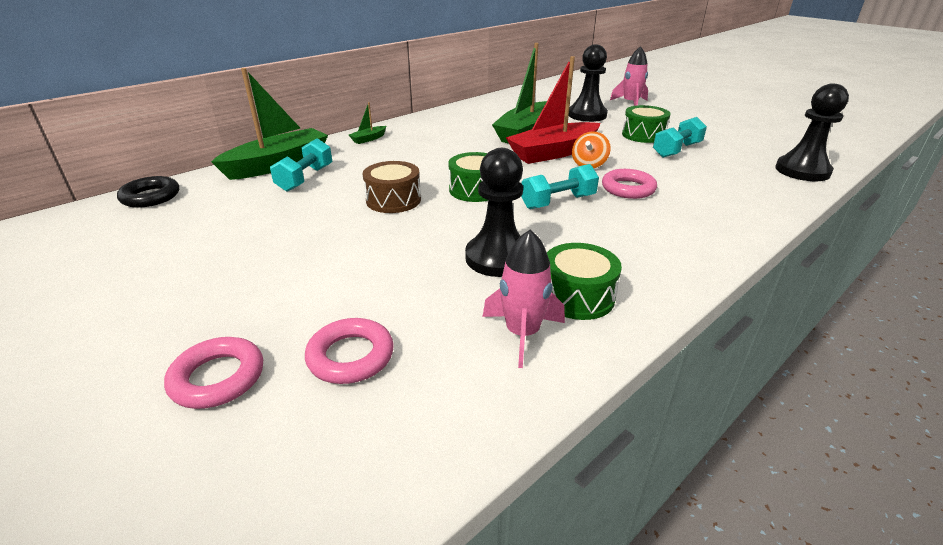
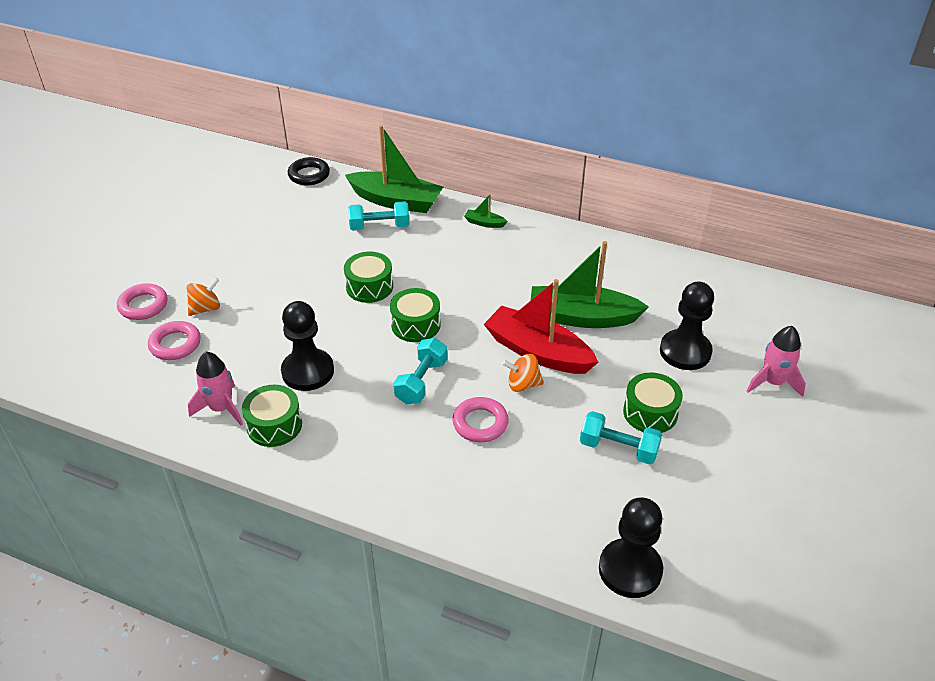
camera: 65 degrees right, 10 degrees up
brown drum [363,161,421,213] -> green drum [344,252,393,303]
turquoise dumbbell [521,164,599,209] -> turquoise dumbbell turned 75 degrees clockwise [394,338,448,404]
none -> orange spinning top [186,277,220,316]

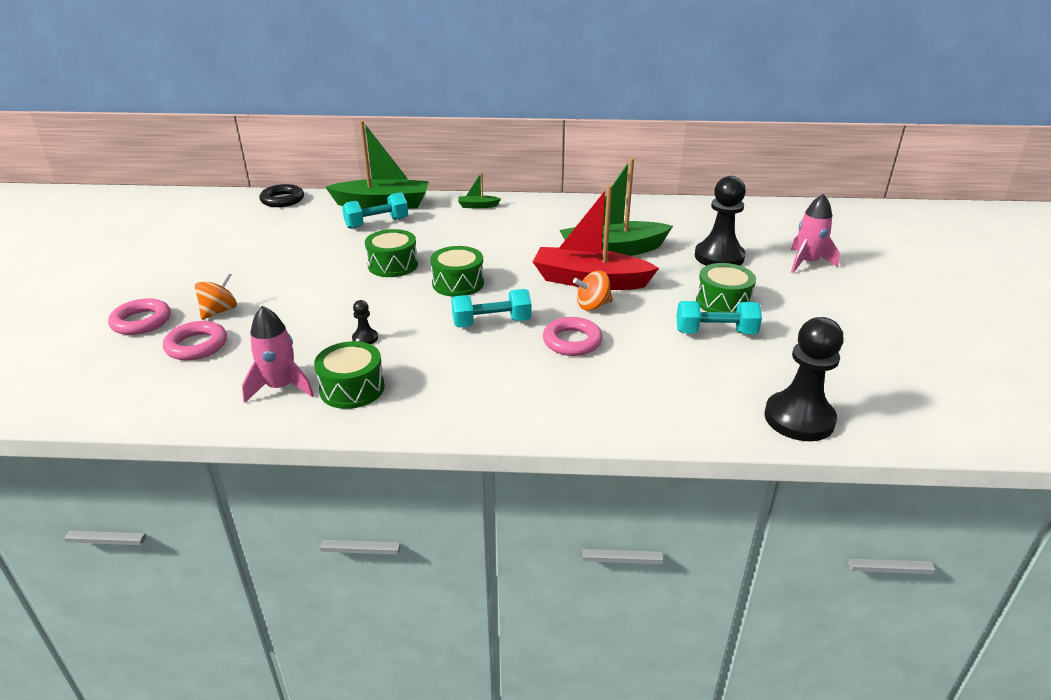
camera: 20 degrees left, 10 degrees down
black pawn [281,301,334,391] -> black pawn [352,300,378,344], size x0.43
turquoise dumbbell [394,338,448,404] -> turquoise dumbbell turned 75 degrees clockwise [451,289,532,328]

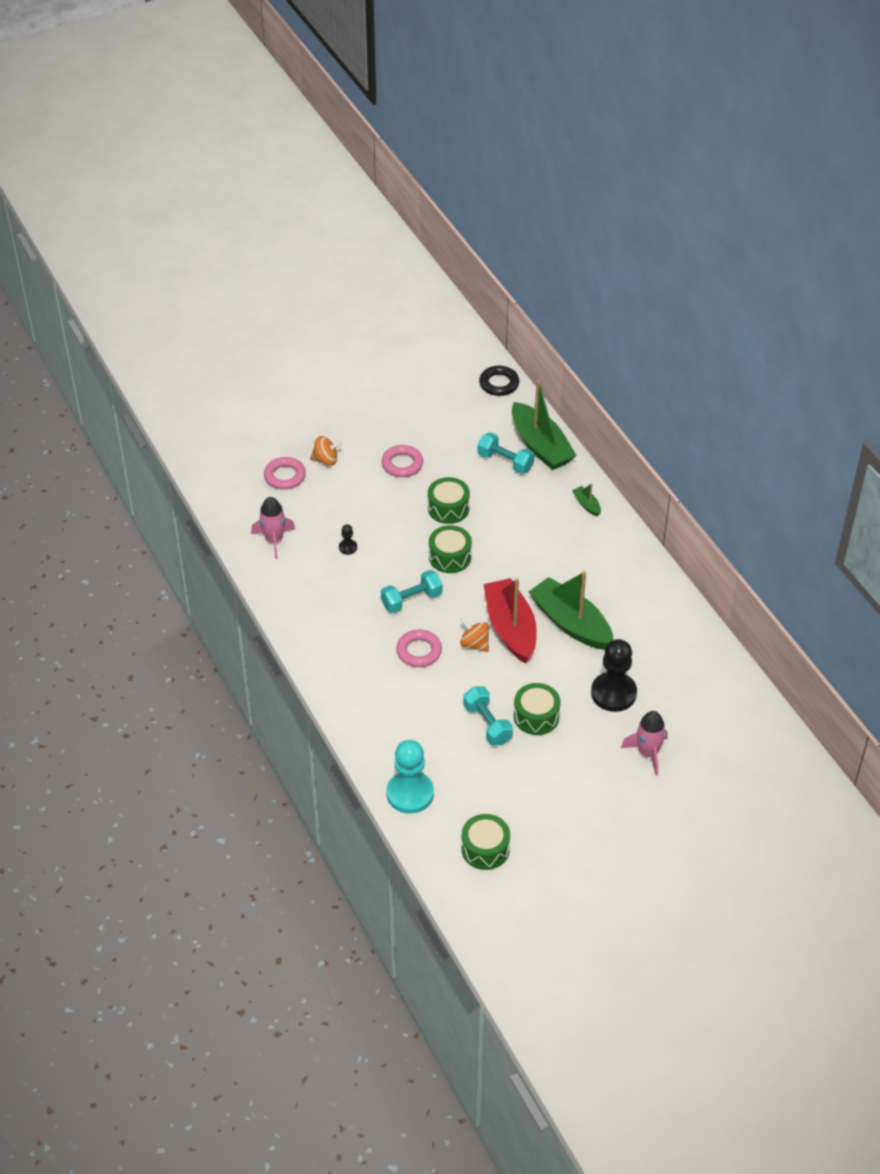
camera: 60 degrees right, 15 degrees up
pink ring [108,298,171,335] -> pink ring moved to [382,445,423,477]
green drum [314,341,385,409] -> green drum moved to [461,814,510,870]
turquoise dumbbell [451,289,532,328] -> turquoise dumbbell turned 75 degrees counterclockwise [381,570,442,613]
black pawn [764,317,844,441] -> turquoise pawn [386,740,434,814]

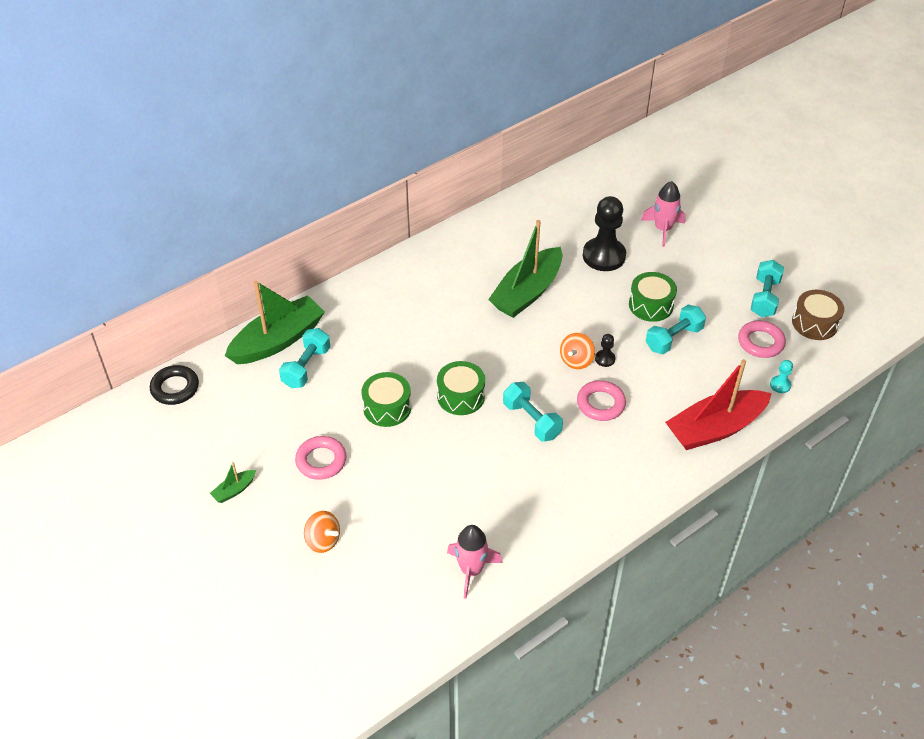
camera: 100 degrees left, 0 degrees up
pink ring [264,457,306,490] -> pink ring moved to [738,321,786,358]
orange spinning top [310,436,342,466] -> orange spinning top turned 135 degrees clockwise [304,511,340,553]
black pawn [339,524,357,555] -> black pawn moved to [595,334,616,367]
turquoise pawn [386,740,434,814] -> turquoise pawn [770,360,793,393], size x0.43
green drum [461,814,510,870] -> brown drum [792,290,844,340]
red boat [483,578,537,663] -> red boat moved to [665,359,772,450]
green boat [572,483,601,517] -> green boat moved to [210,462,256,503]
none -> turquoise dumbbell [751,260,784,317]

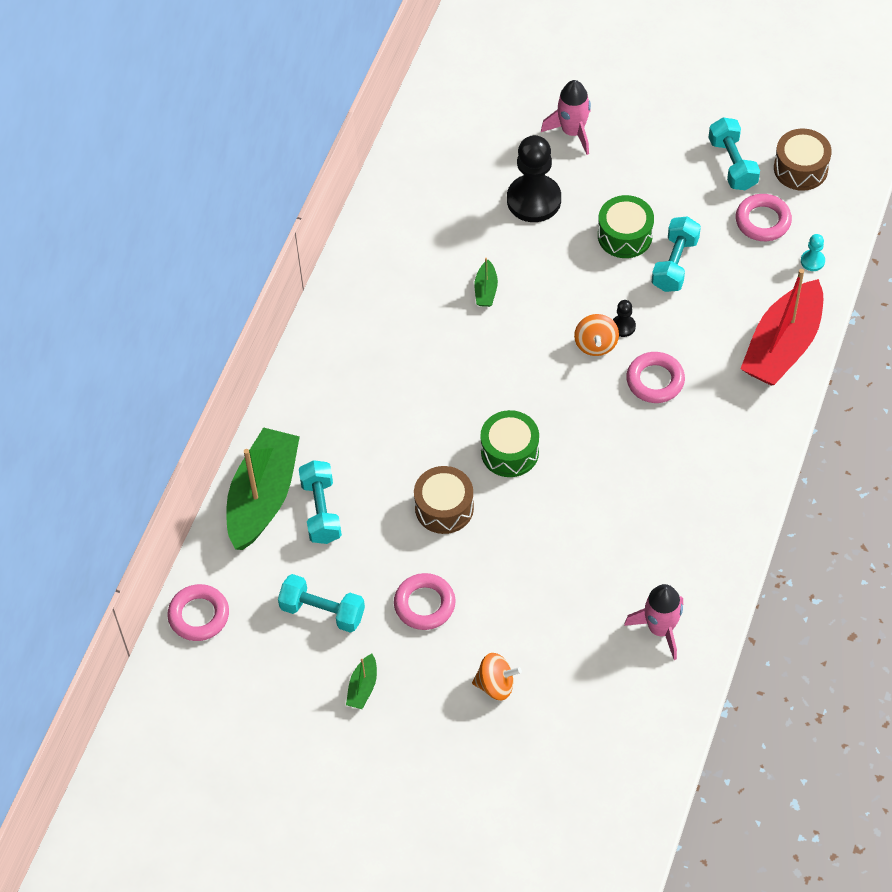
camera: 30 degrees left, 10 degrees up
black ring [150,365,199,405] -> pink ring [167,584,229,641]
green drum [362,372,411,427] -> brown drum [414,466,474,534]
green boat [488,220,562,318] -> green boat [474,258,498,307], size x0.42
turquoise dumbbell [503,382,563,442] -> turquoise dumbbell moved to [278,574,365,633]

